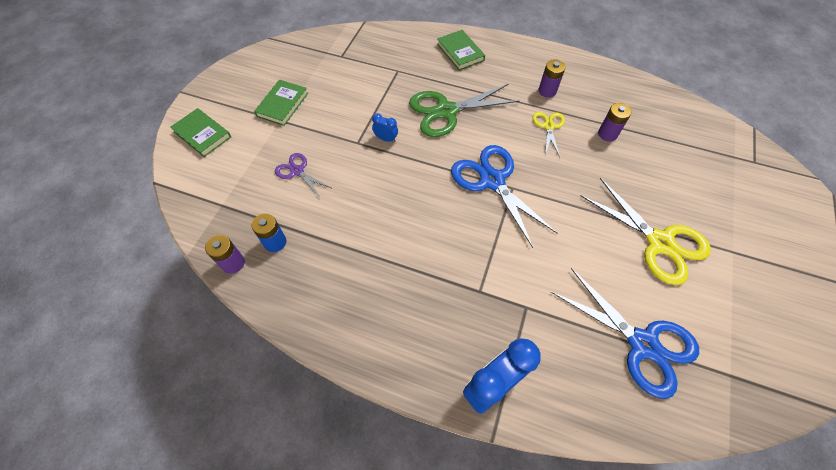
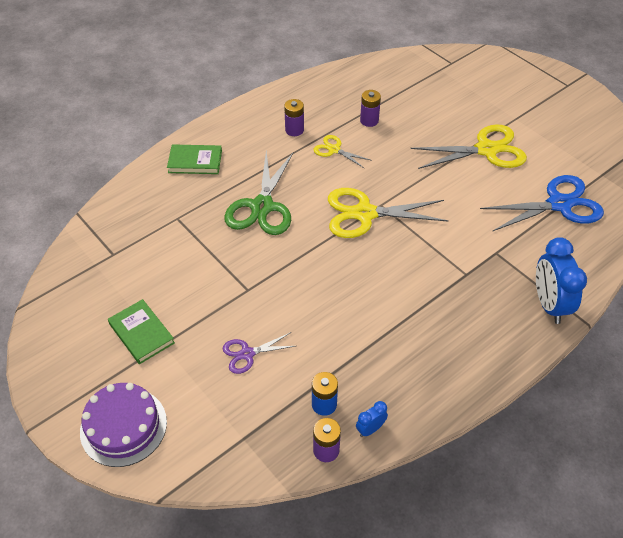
camera: 60 degrees left, 10 degrees down
green book [170,108,231,157] -> purple cake [80,383,167,467]
blue clock [372,113,398,142] -> blue clock moved to [356,401,388,437]
blue scissors [451,145,558,248] -> yellow scissors [328,188,449,238]

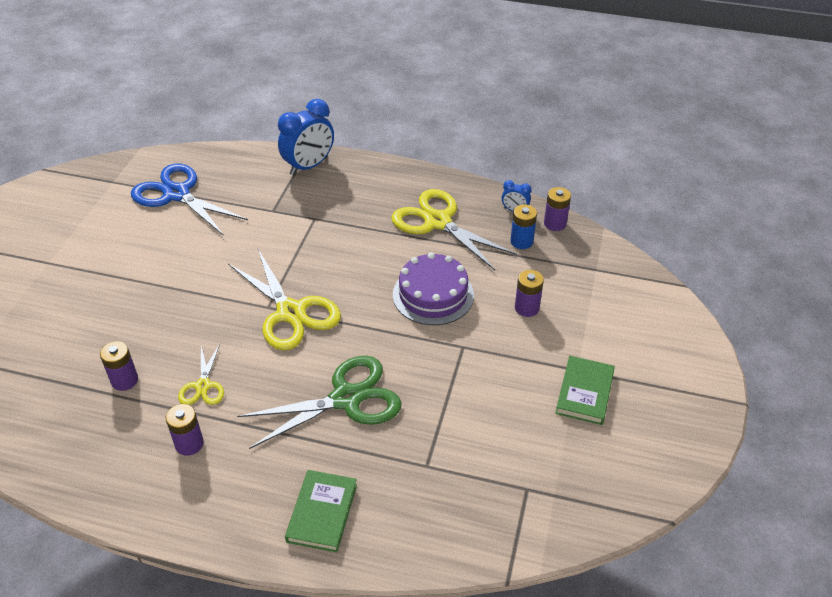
camera: 125 degrees left, 5 degrees down
purple cake [80,383,167,467] -> purple cake moved to [393,252,474,325]
green book [167,144,222,174] -> green book turned 45 degrees clockwise [285,470,357,552]
purple scissors [222,332,296,374] -> purple battery [515,270,544,317]
yellow scissors [410,124,527,169] -> yellow scissors moved to [391,189,517,270]

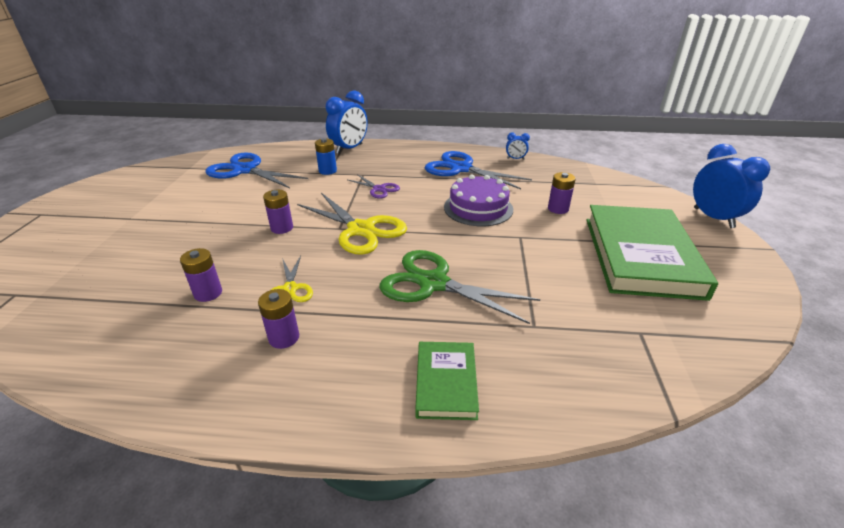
camera: 10 degrees left, 10 degrees down
green scissors [237,356,402,449] -> green scissors turned 120 degrees counterclockwise [379,250,540,324]
yellow scissors [391,189,517,270] -> blue scissors [425,151,532,189]
blue battery [510,205,537,249] -> blue battery moved to [315,138,337,175]
purple battery [544,187,571,231] -> purple battery moved to [263,190,293,234]
green book [555,356,615,425] -> green book [586,205,718,301], size x2.07
none -> purple scissors [348,174,400,199]
none -> blue clock [693,144,770,228]

